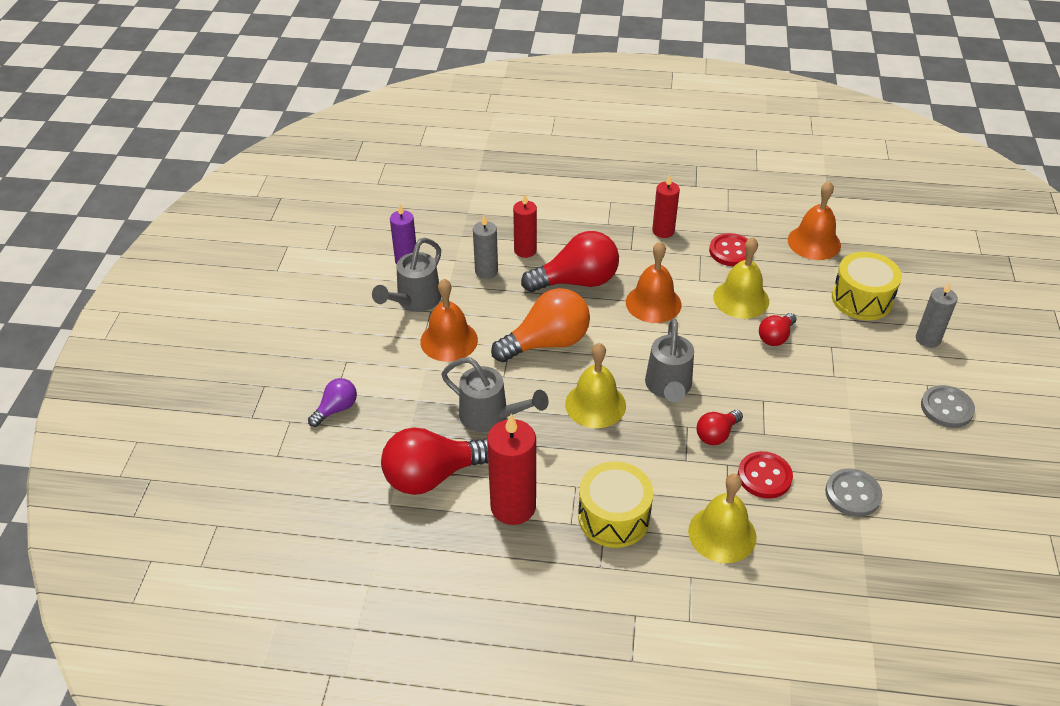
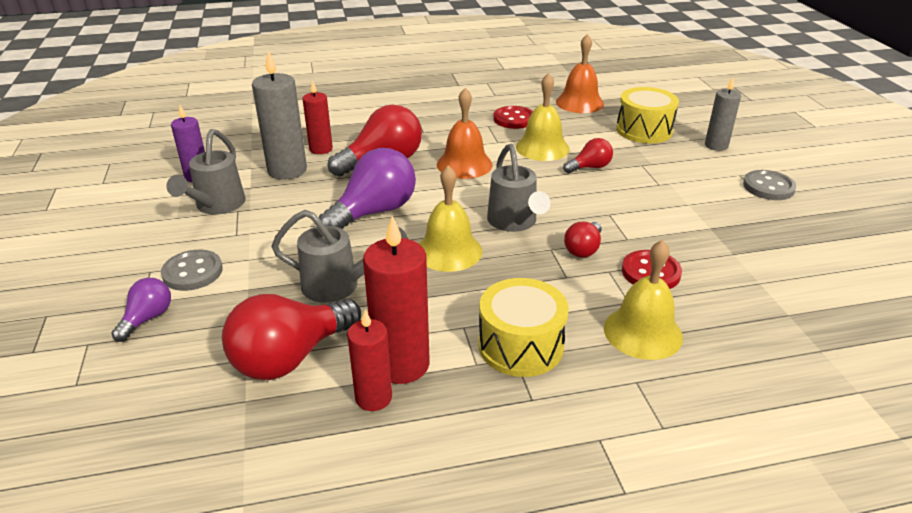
camera: 20 degrees left, 10 degrees down
orange bell [420,279,478,362] -> none
grey candle [473,215,498,279] -> grey candle [252,51,307,180], size x1.60
orange light bulb [491,288,590,362] -> purple light bulb [318,148,416,229]
red candle [652,175,680,238] -> red candle moved to [347,310,392,411]
red light bulb [759,313,796,346] -> red light bulb turned 135 degrees counterclockwise [563,138,613,173]
grey button [825,468,882,517] -> grey button moved to [161,250,223,291]

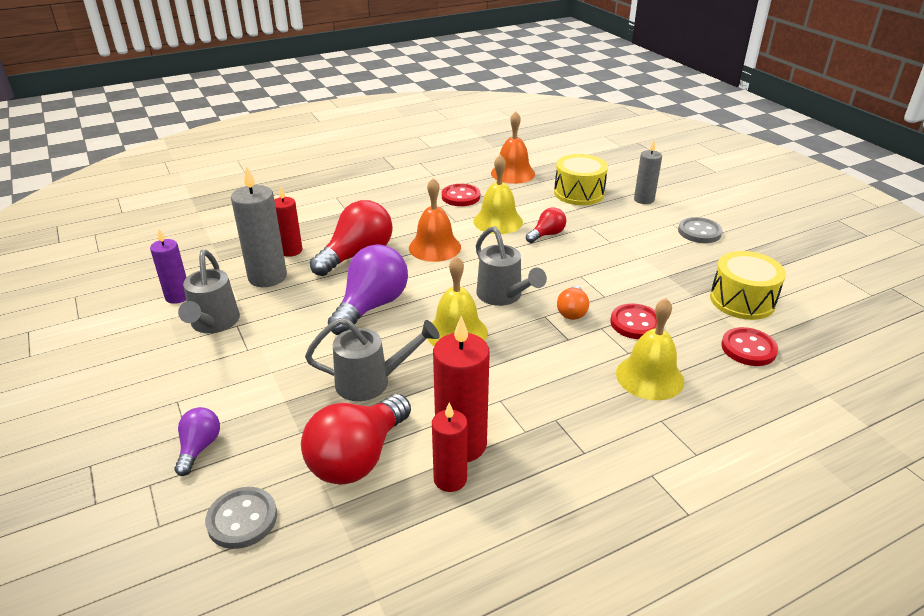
camera: 15 degrees left, 0 degrees up
grey button [161,250,223,291] -> grey button moved to [205,487,277,549]
yellow drum [478,278,569,377] -> yellow drum moved to [710,251,786,320]
red light bulb [564,221,602,257] -> orange light bulb [557,286,589,320]
none -> red button [721,327,778,366]

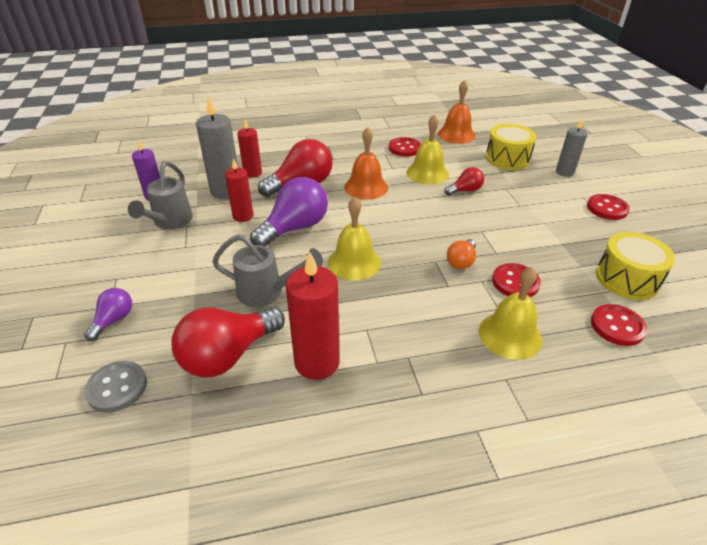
camera: 15 degrees right, 5 degrees up
red candle [432,403,467,492] -> red candle moved to [225,158,253,222]
grey watering can [476,226,547,306] -> none
grey button [678,217,722,243] -> red button [587,194,630,220]

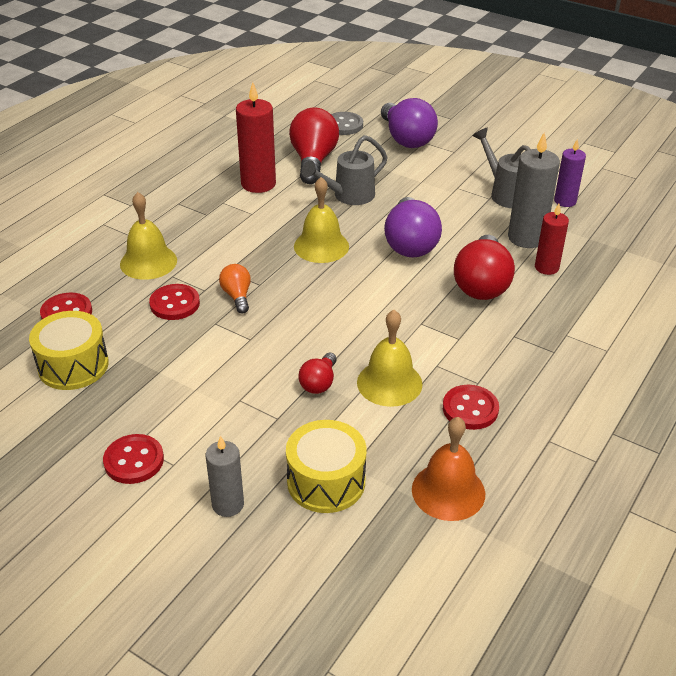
camera: 135 degrees right, 0 degrees up
purple light bulb [84,288,132,341] -> purple light bulb [381,98,438,148], size x1.91
red candle [225,158,253,222] -> none
orange bell [344,127,388,199] -> none

